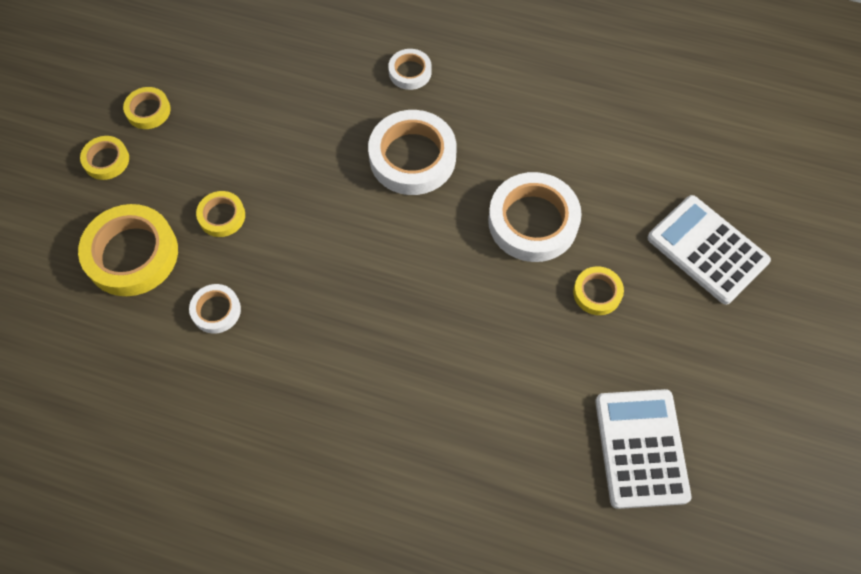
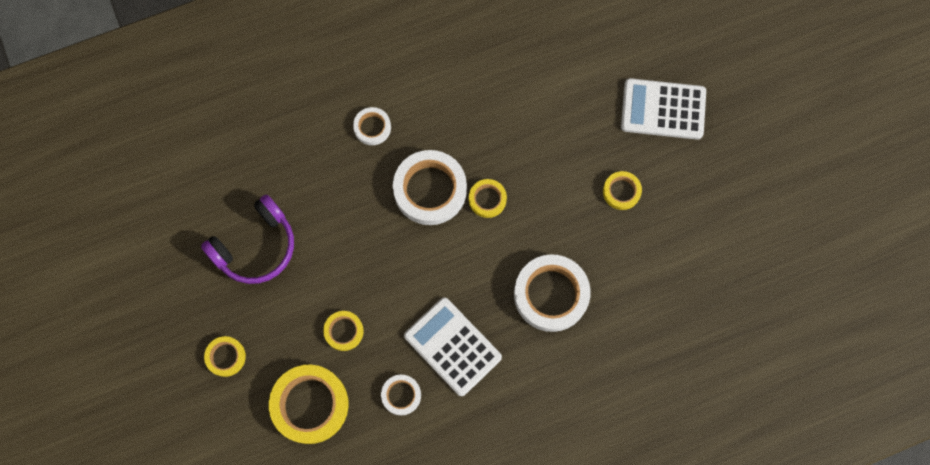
camera: 40 degrees left, 10 degrees up
yellow tape [123,87,171,129] -> yellow tape moved to [469,179,507,218]
white tape [488,172,582,262] -> white tape moved to [514,254,591,332]
white calculator [595,389,691,509] -> white calculator moved to [404,297,502,396]
none -> purple headphones [201,195,294,284]

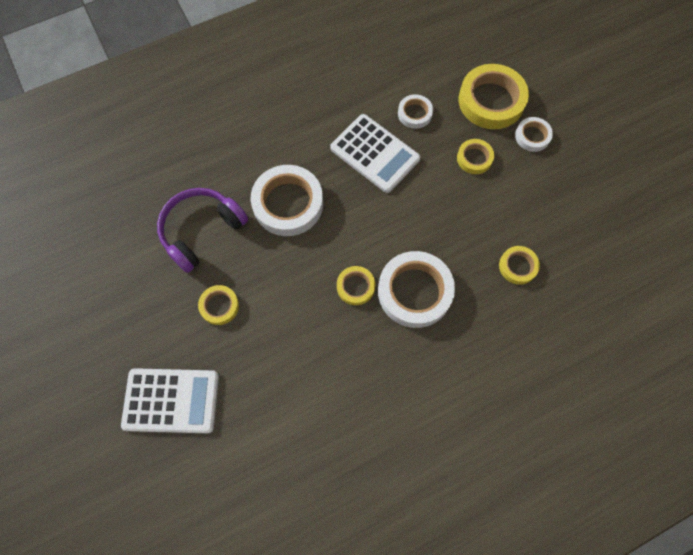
camera: 175 degrees right, 5 degrees down
purple headphones [201,195,294,284] -> purple headphones moved to [157,188,248,273]
yellow tape [204,336,246,377] -> yellow tape moved to [499,246,540,285]
white tape [353,107,391,145] -> white tape moved to [515,117,553,152]

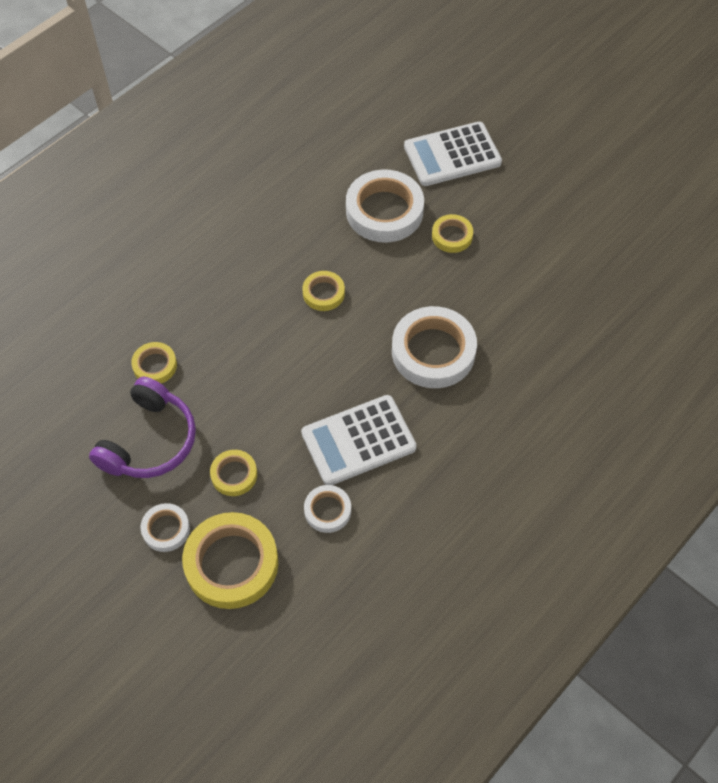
camera: 160 degrees right, 10 degrees down
purple headphones [157,188,248,273] -> purple headphones moved to [89,377,196,478]
white calculator [330,114,420,193] -> white calculator turned 45 degrees counterclockwise [301,395,417,485]
white tape [378,251,455,328] -> white tape moved to [346,169,424,243]

